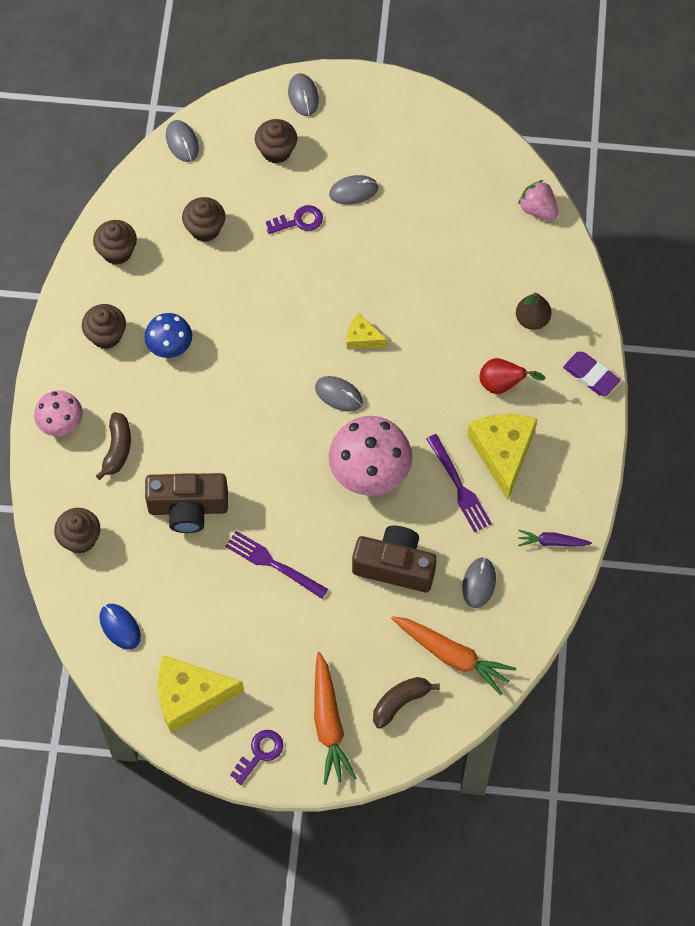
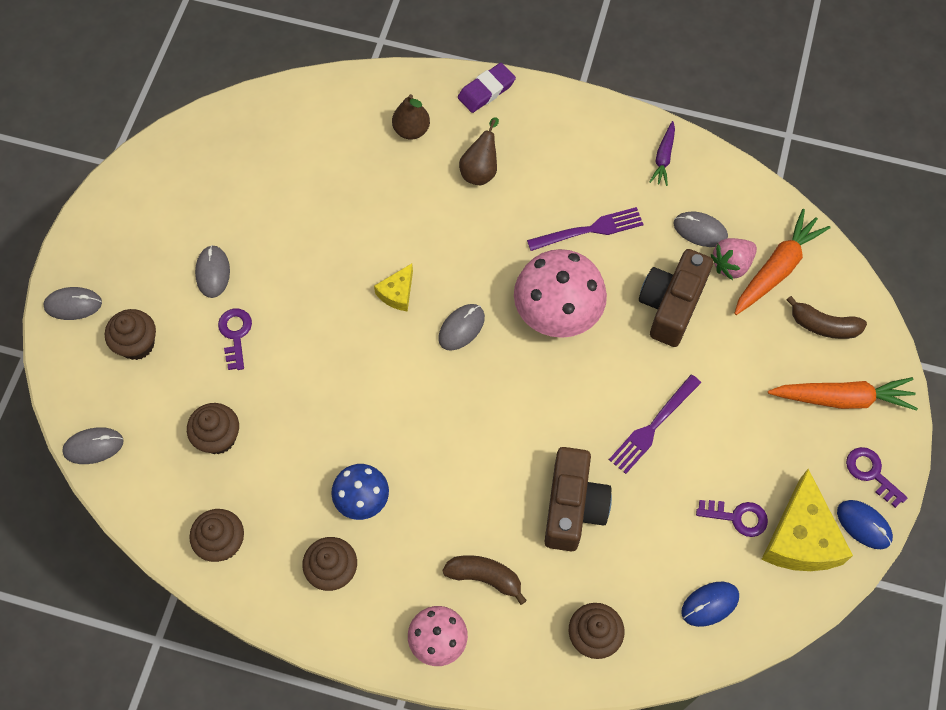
camera: 80 degrees left, 0 degrees up
brown banana [373,677,440,729] -> brown banana turned 45 degrees counterclockwise [787,296,867,339]
yellow cheese [467,414,537,500] -> none
red pear [480,358,546,394] -> brown pear [459,117,499,185]
pink strawberry [518,180,558,221] -> pink strawberry moved to [711,238,757,280]
none -> purple key [696,500,768,537]
none -> blue mouse [837,500,893,549]

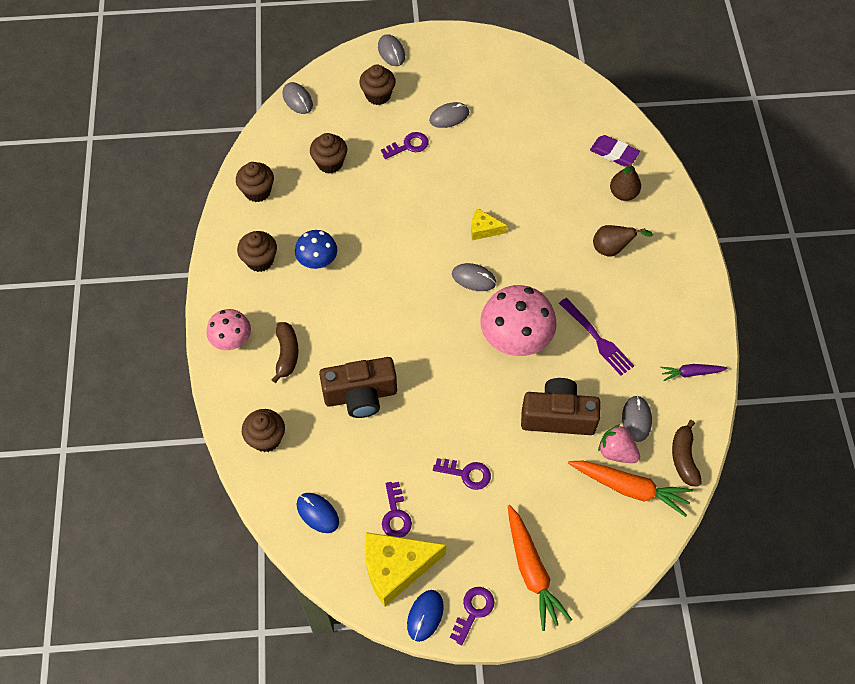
camera: 70 degrees right, 5 degrees down
purple eraser [458,63,516,113] -> purple eraser moved to [590,135,640,166]
purple fork [609,375,701,474] -> none
brown banana [787,296,867,339] -> brown banana moved to [672,420,702,487]
none -> purple key [433,458,491,490]

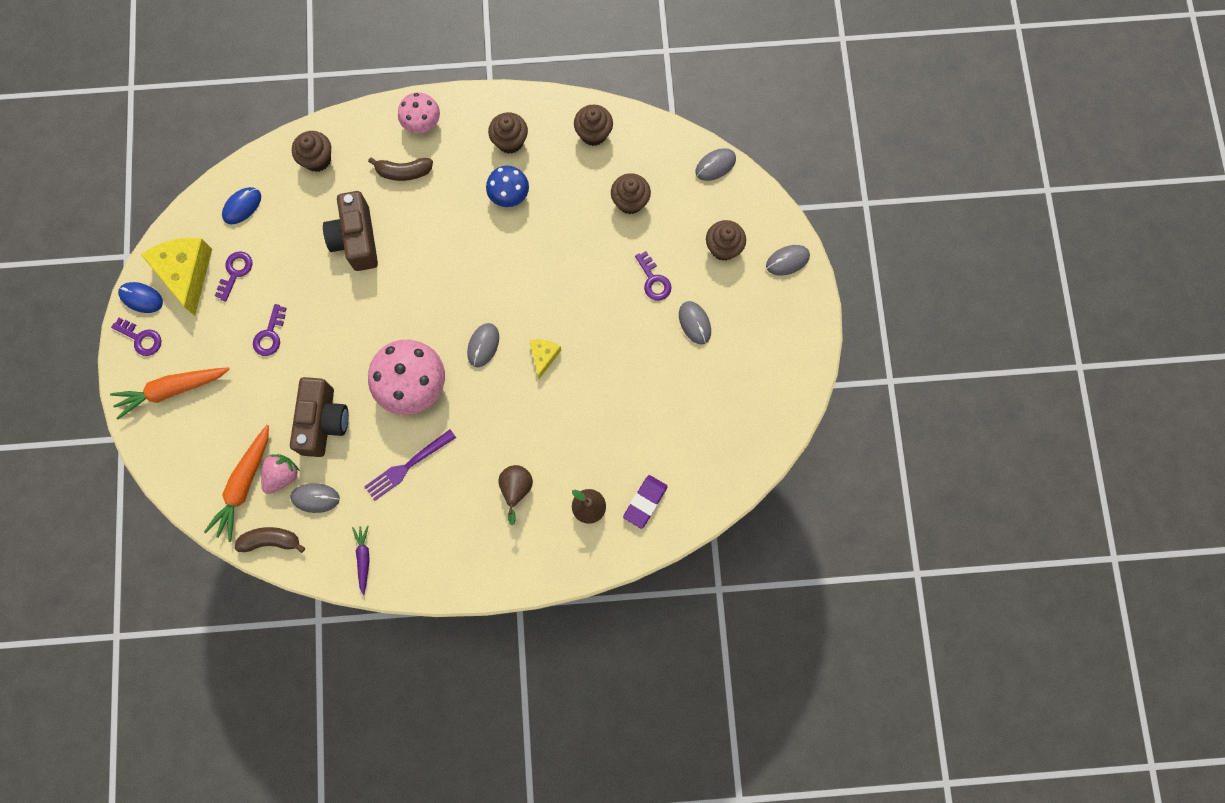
camera: 90 degrees right, 15 degrees up
purple key [382,482,412,538] -> purple key turned 120 degrees clockwise [215,251,252,302]

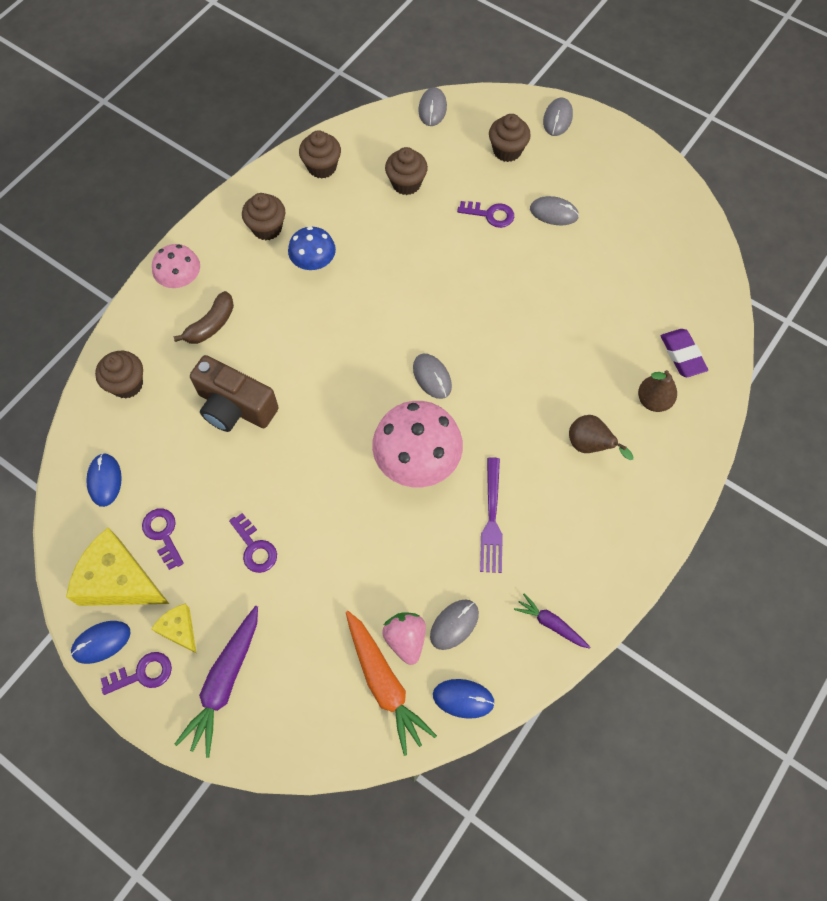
camera: 50 degrees left, 10 degrees down
orange carrot [110,367,230,420] -> purple carrot [175,606,258,758]
brown banana [235,527,305,553] -> blue mouse [433,679,495,719]
brown camera [290,377,349,457] -> none
yellow cheese [530,340,561,379] -> yellow cheese moved to [151,604,197,654]

